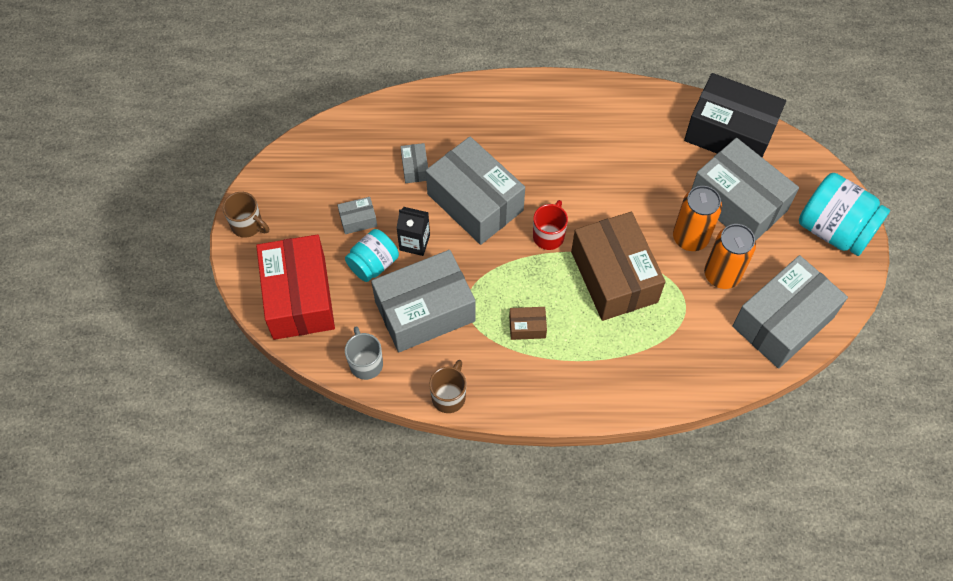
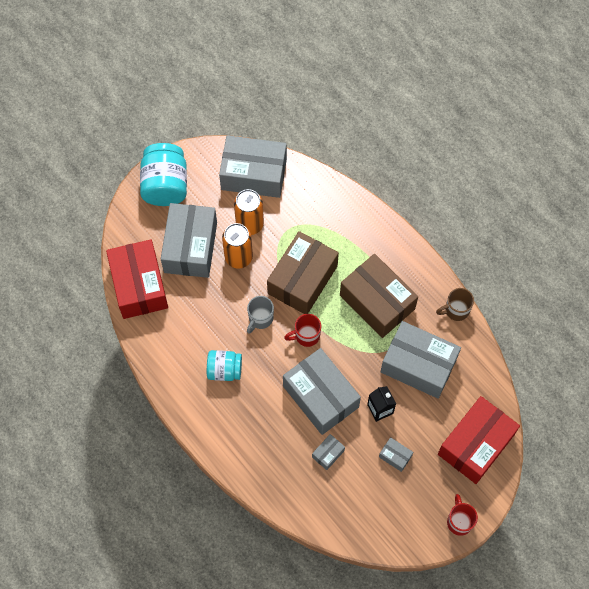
camera: 130 degrees left, 5 degrees up
brown mug [223,192,269,238] -> red mug [447,494,478,536]
turquoise jar [345,229,399,282] -> turquoise jar moved to [207,350,242,381]
grey mug [345,326,383,380] -> grey mug moved to [247,296,274,334]
grey box [426,137,525,245] -> grey box turned 45 degrees counterclockwise [283,348,361,435]
brown box [509,307,547,340] -> brown box [340,254,418,338], size x2.40
black box [684,73,786,157] -> red box [106,239,168,319]

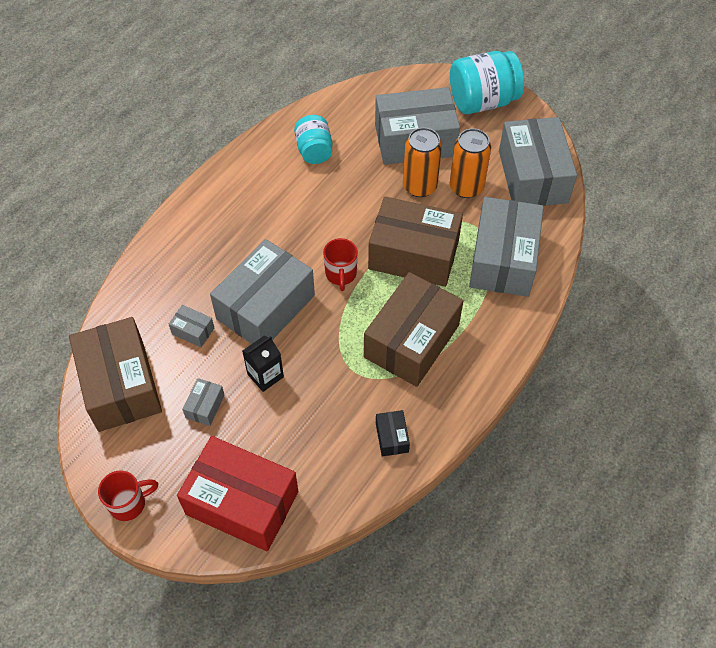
camera: 75 degrees right, 10 degrees down
red box [106,239,168,319] -> none
turquoise jar [207,350,242,381] -> turquoise jar moved to [294,115,332,164]
grey mug [247,296,274,334] -> none
red mug [284,314,321,347] -> red mug turned 150 degrees counterclockwise [323,238,358,291]
grey box [381,321,461,399] -> grey box moved to [469,197,544,297]
brown mug [436,288,474,321] -> none
none -> brown box [69,317,162,432]
none -> black box [376,410,410,456]

